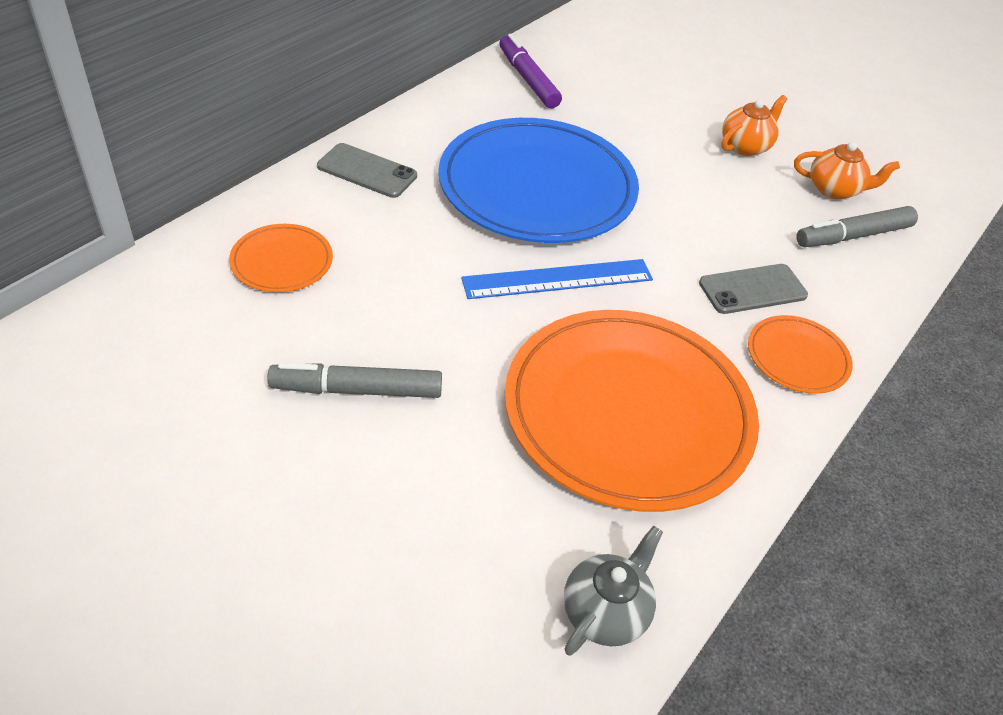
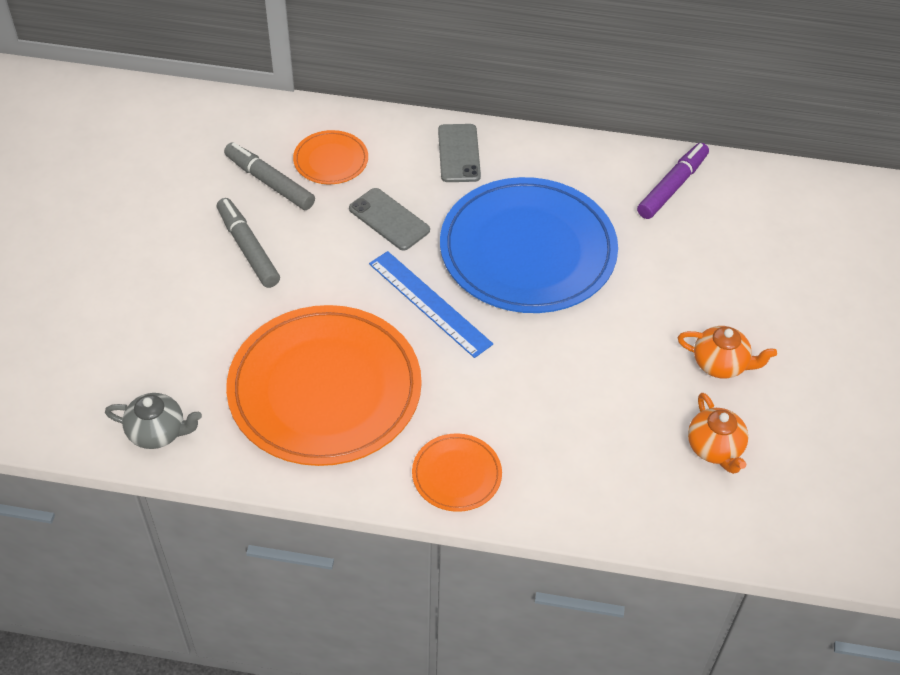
camera: 65 degrees right, 5 degrees up
grey phone [699,264,808,314] -> grey phone moved to [349,188,430,251]
grey marker [796,206,918,247] -> grey marker moved to [224,142,315,210]

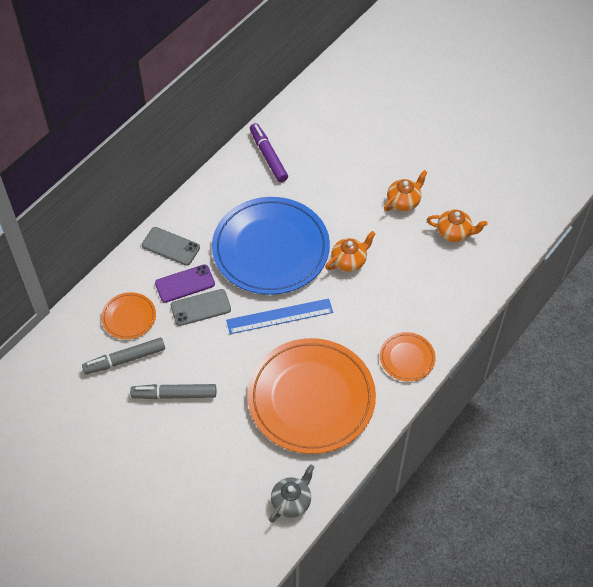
camera: 60 degrees left, 5 degrees up
none -> purple phone [155,264,215,303]
none -> orange teapot [325,231,375,272]

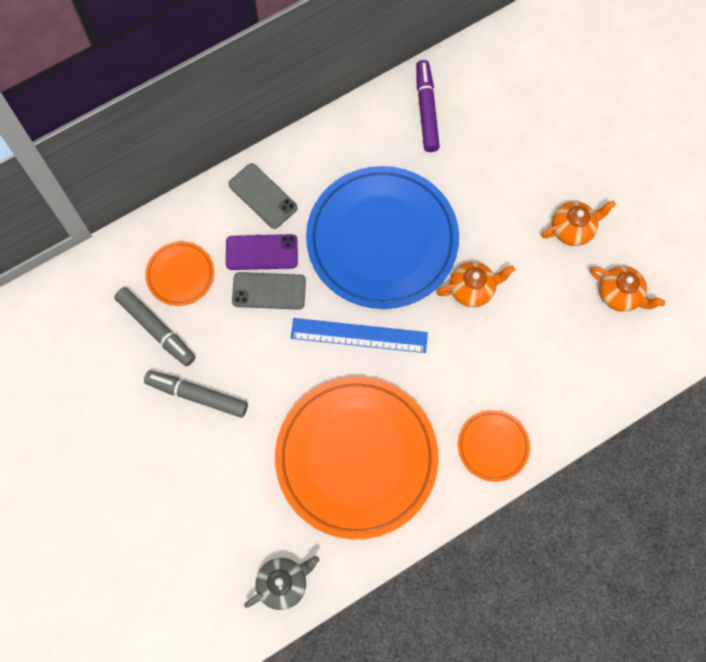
camera: 20 degrees right, 15 degrees up
grey marker [82,338,165,375] -> grey marker turned 135 degrees counterclockwise [114,287,195,366]

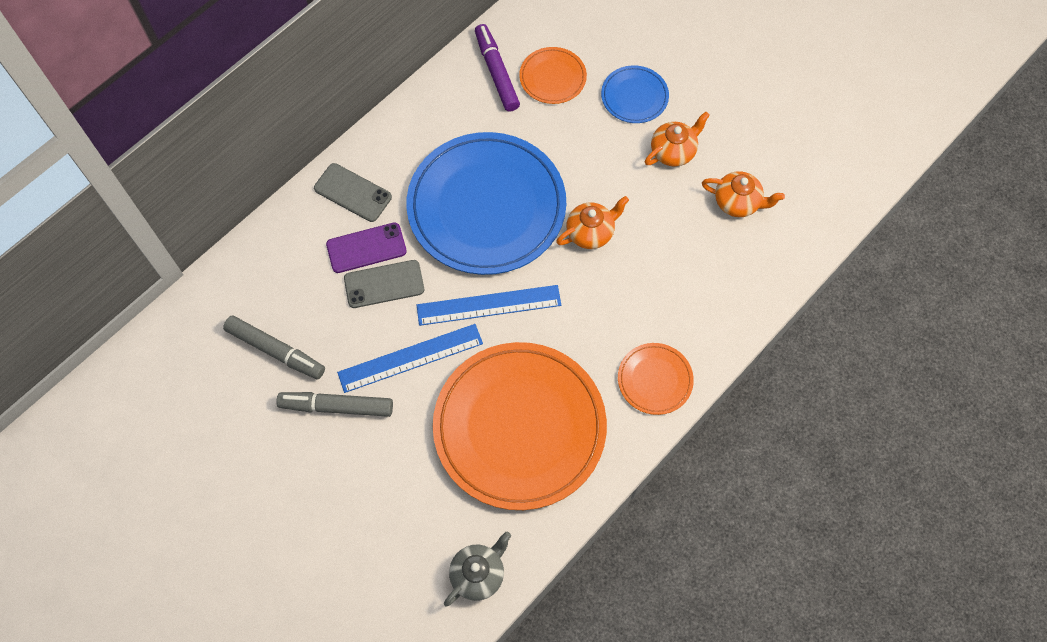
camera: 15 degrees left, 5 degrees down
orange plate [145,241,214,306] -> orange plate moved to [519,47,587,104]
none -> blue ruler [337,324,483,393]
none -> blue plate [601,65,669,123]

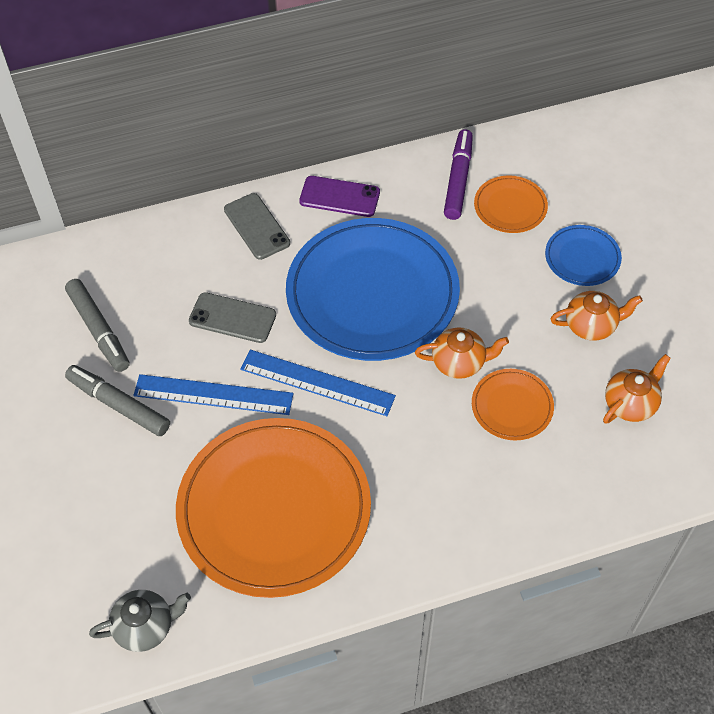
camera: 30 degrees right, 10 degrees down
purple phone [326,223,407,273] -> purple phone moved to [299,176,380,217]
orange plate [618,343,694,415] -> orange plate moved to [472,369,554,441]
orange teapot [702,171,785,217] -> orange teapot turned 90 degrees counterclockwise [603,354,671,424]

